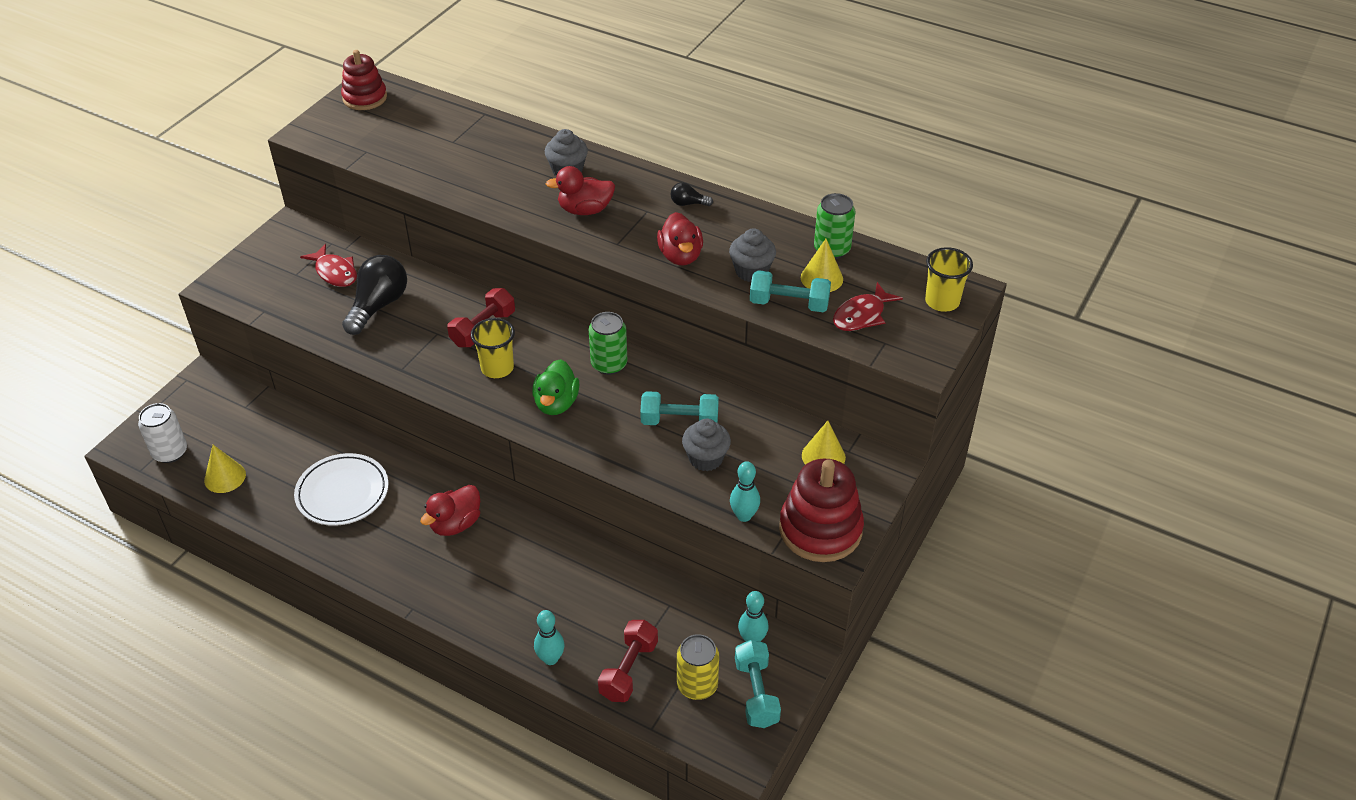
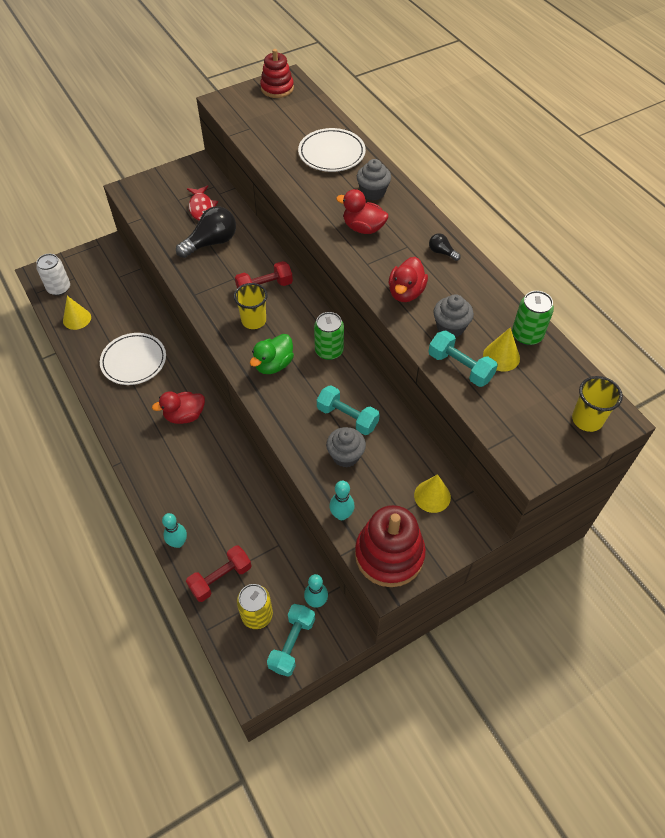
camera: 30 degrees right, 10 degrees up
red fish [833,282,903,331] -> none
none -> white plate [298,128,366,172]

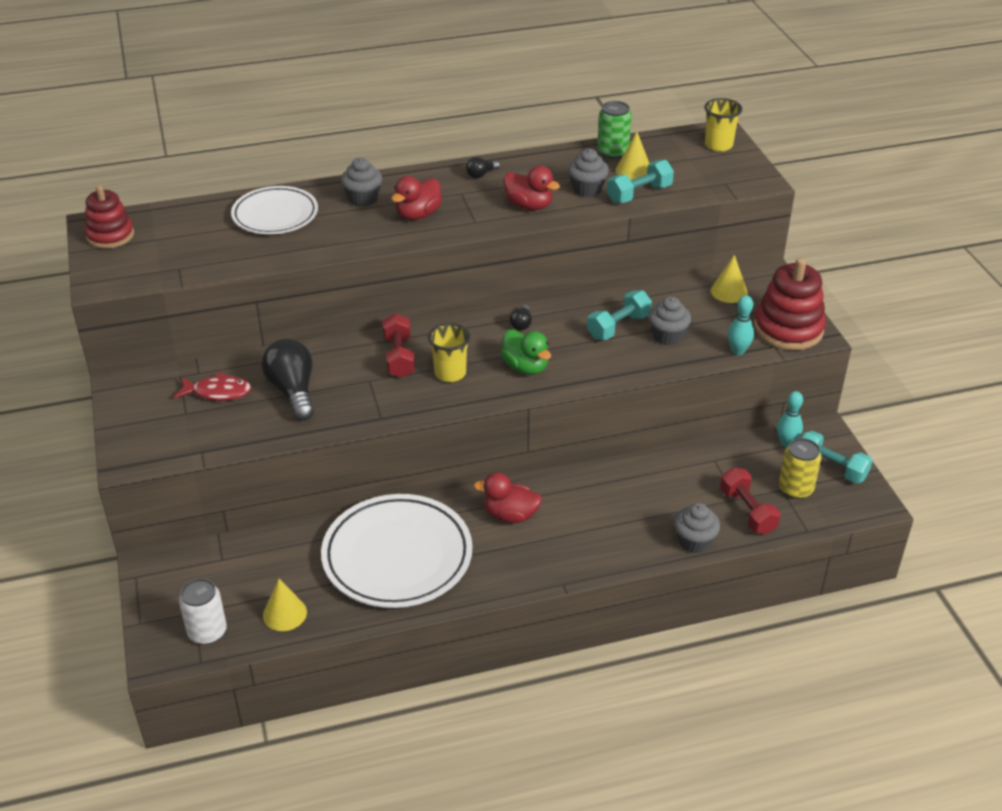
camera: 75 degrees left, 15 degrees down
white plate [100,333,166,385] -> white plate [321,494,472,608], size x1.59
red duck [152,391,205,424] -> red duck turned 105 degrees clockwise [474,473,542,523]
turquoise bowling pin [162,513,187,548] -> grey cupcake [674,503,720,554]
green can [314,312,344,360] -> black light bulb [510,305,532,330]

